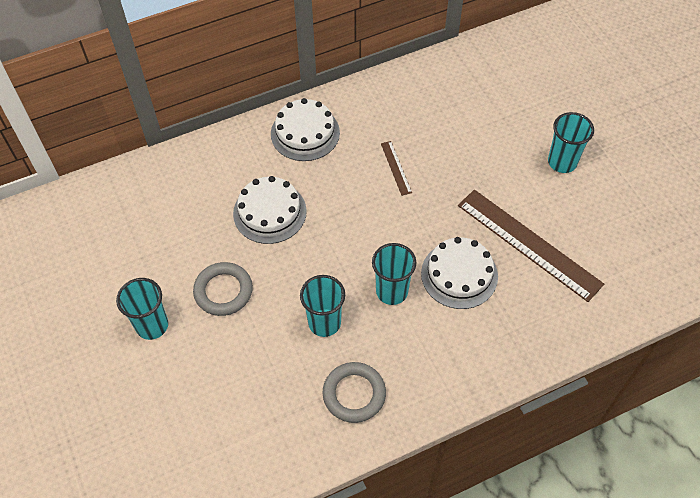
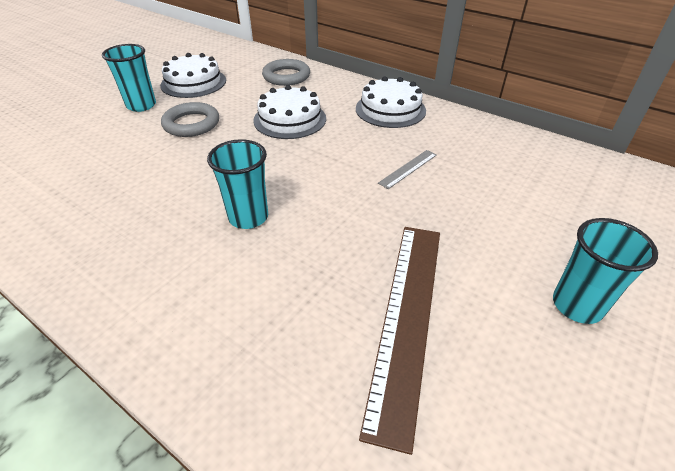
camera: 60 degrees right, 15 degrees down
turquoise cup [300,275,345,337] -> none
grey ring [323,362,386,423] -> grey ring moved to [262,59,310,86]
brown ruler [381,141,412,196] -> grey ruler [378,150,437,189]
white cake [421,237,498,309] -> white cake moved to [160,53,226,98]

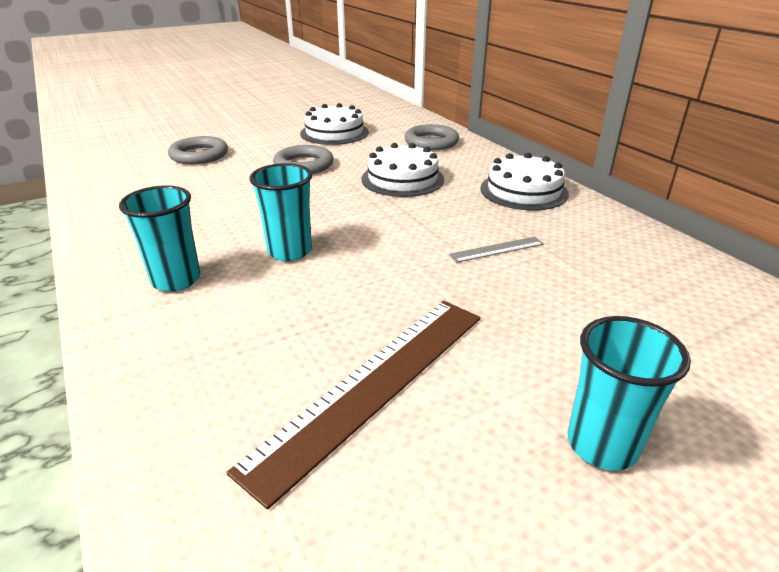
camera: 25 degrees right, 10 degrees down
turquoise cup [102,44,156,112] -> turquoise cup moved to [119,185,200,292]
none -> grey ring [168,136,228,164]

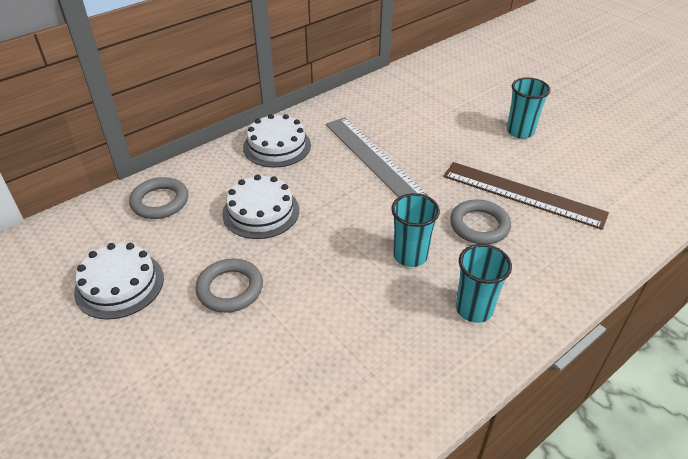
camera: 100 degrees left, 10 degrees up
grey ring [168,136,228,164] -> grey ring moved to [450,199,511,244]
grey ruler [449,237,544,263] -> grey ruler [326,117,428,197], size x2.30

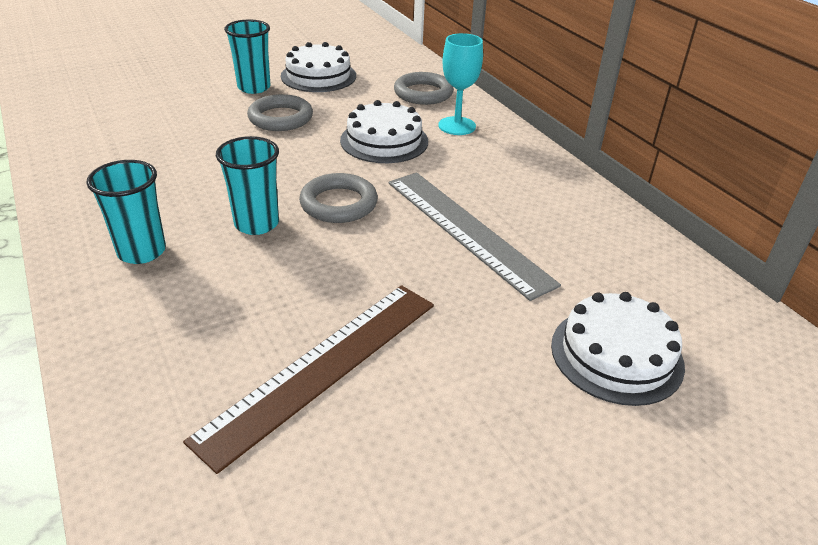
camera: 100 degrees right, 5 degrees down
white cake [243,114,311,168] -> white cake moved to [551,292,685,406]
grey ruler [326,117,428,197] -> grey ruler turned 75 degrees clockwise [389,173,561,301]
grey ring [450,199,511,244] -> grey ring moved to [299,173,378,223]
turquoise cup [507,77,550,139] -> turquoise cup moved to [224,20,270,94]
none -> turquoise goblet [438,33,483,135]

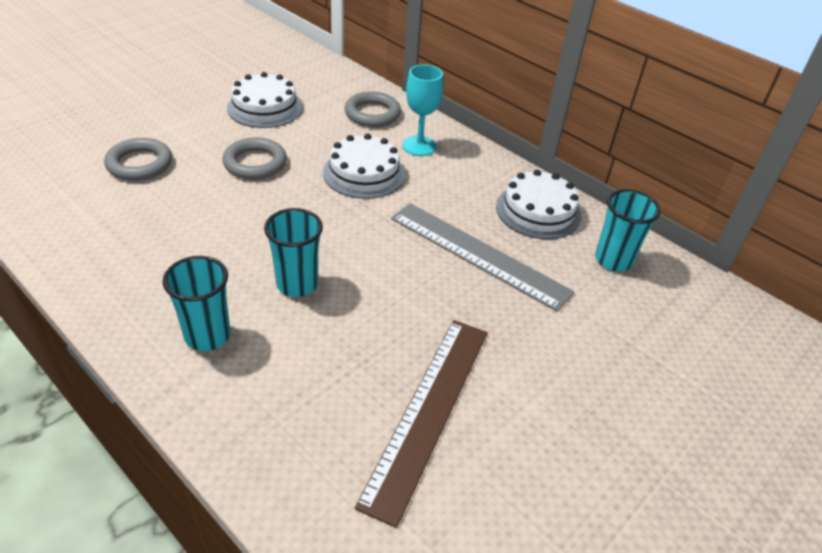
camera: 20 degrees left, 5 degrees up
turquoise cup [224,20,270,94] -> turquoise cup moved to [595,189,661,272]
grey ring [299,173,378,223] -> grey ring moved to [104,138,172,181]
white cake [551,292,685,406] -> white cake moved to [496,170,581,239]

